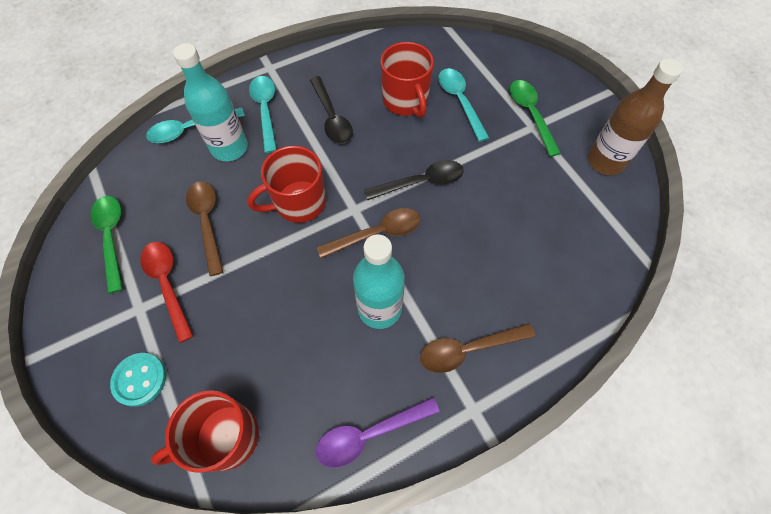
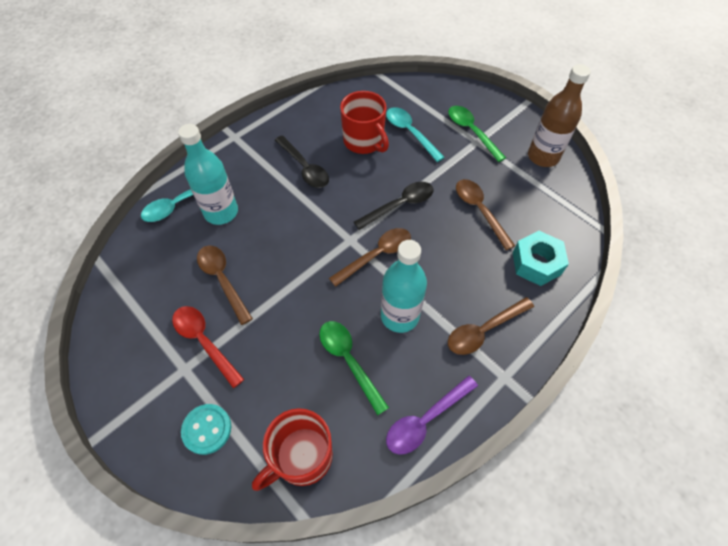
camera: 15 degrees left, 5 degrees down
green spoon [90,196,123,293] -> green spoon moved to [319,321,389,416]
red mug [247,146,326,223] -> none
turquoise spoon [249,76,277,153] -> none
none -> brown spoon [456,179,515,250]
none -> turquoise nut [513,231,569,286]

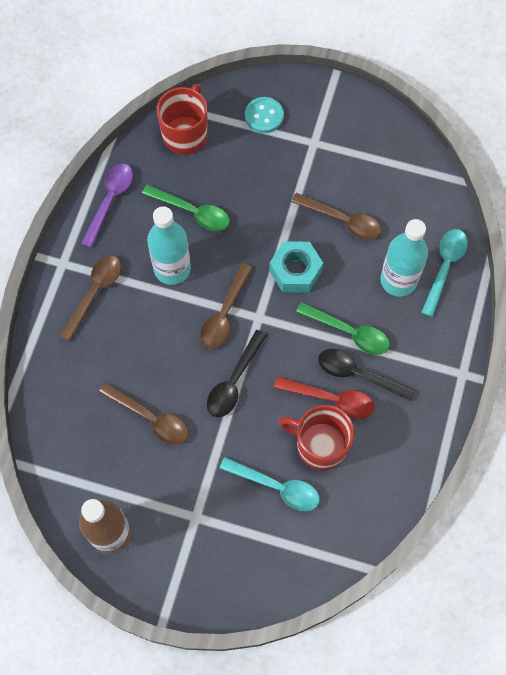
camera: 150 degrees right, 10 degrees up
red spoon [172,306,244,388] -> red spoon moved to [274,376,374,419]
green spoon [448,106,506,162] -> green spoon moved to [296,302,390,355]
turquoise nut [513,231,569,286] -> turquoise nut moved to [269,241,323,293]

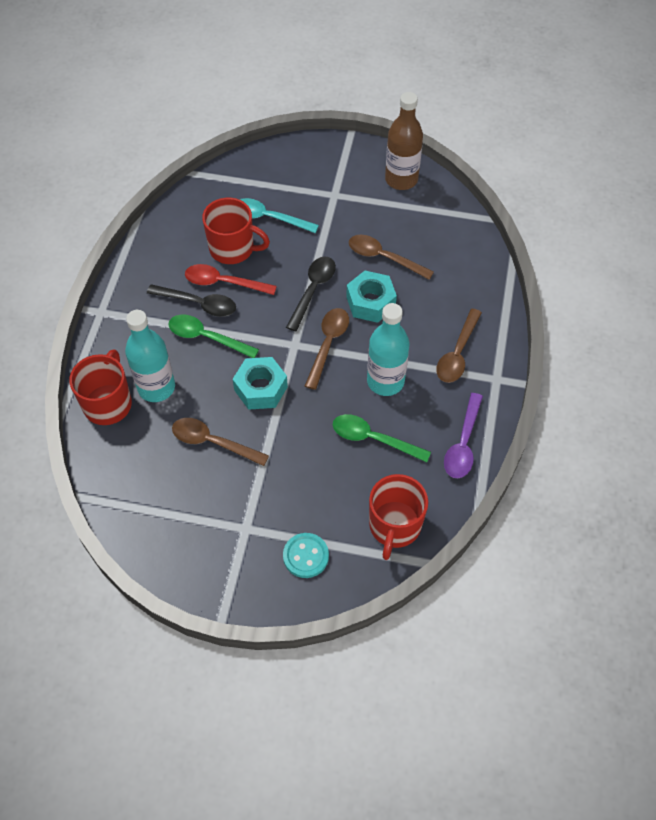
camera: 175 degrees right, 10 degrees down
turquoise spoon [421,229,468,317] -> red mug [69,350,132,425]
none -> turquoise nut [346,271,397,323]

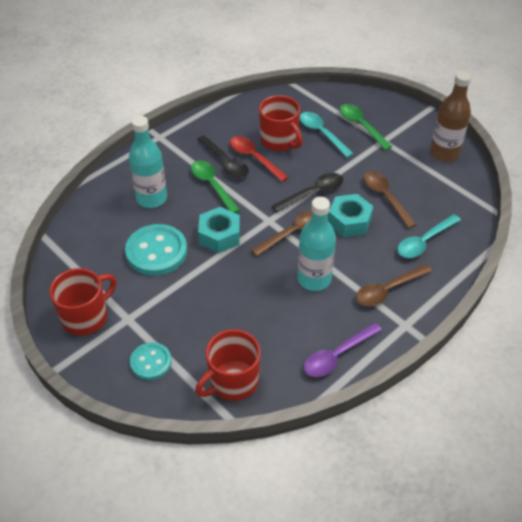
camera: 35 degrees right, 10 degrees down
red mug [69,350,132,425] -> red mug moved to [50,268,117,336]
brown spoon [172,418,269,466] -> turquoise button [125,224,187,276]
green spoon [333,414,431,462] -> green spoon moved to [340,104,392,150]
none -> turquoise spoon [397,214,461,258]

